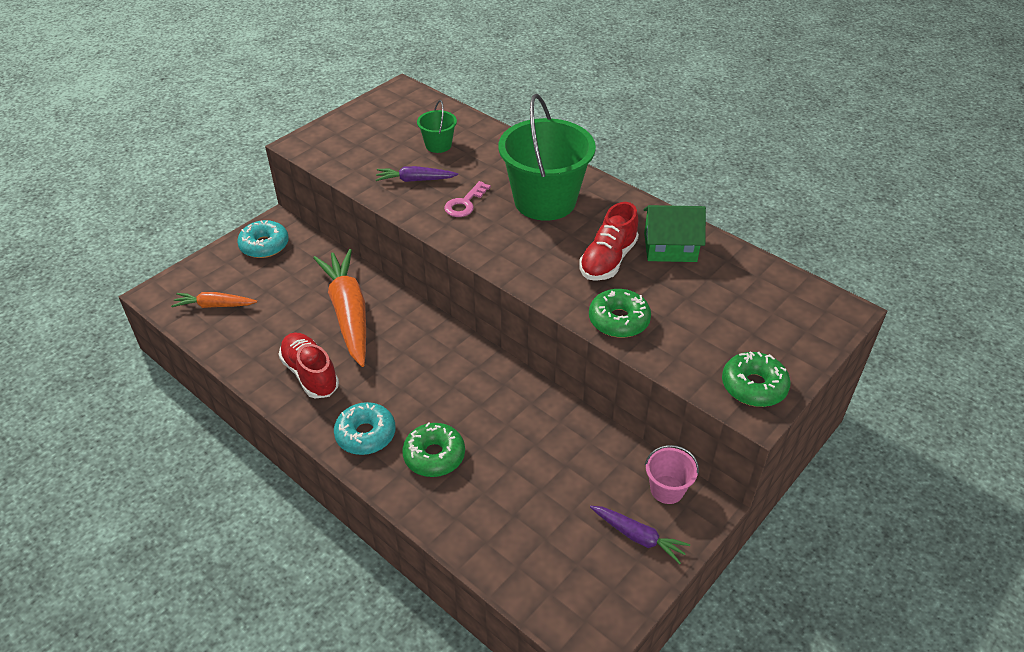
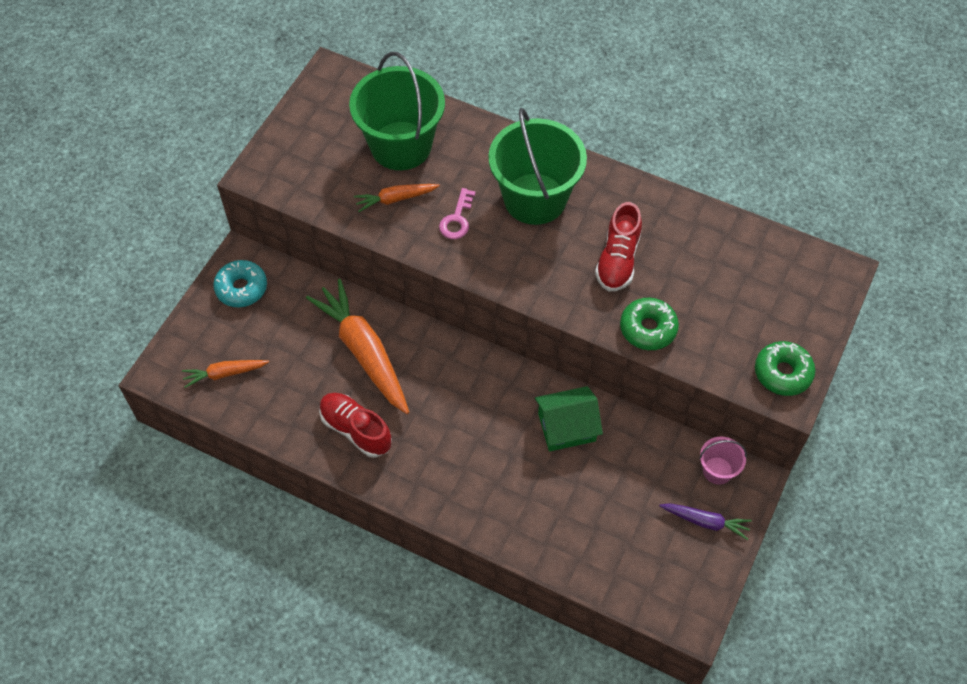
camera: 15 degrees left, 15 degrees up
turquoise donut [334,402,396,455] -> none
purple carrot [376,166,458,182] -> orange carrot [354,184,440,212]
green donut [402,422,465,477] -> none
green bucket [417,100,457,153] -> green bucket [349,52,445,170], size x2.20
green house [643,205,706,262] -> green house moved to [535,386,603,451]

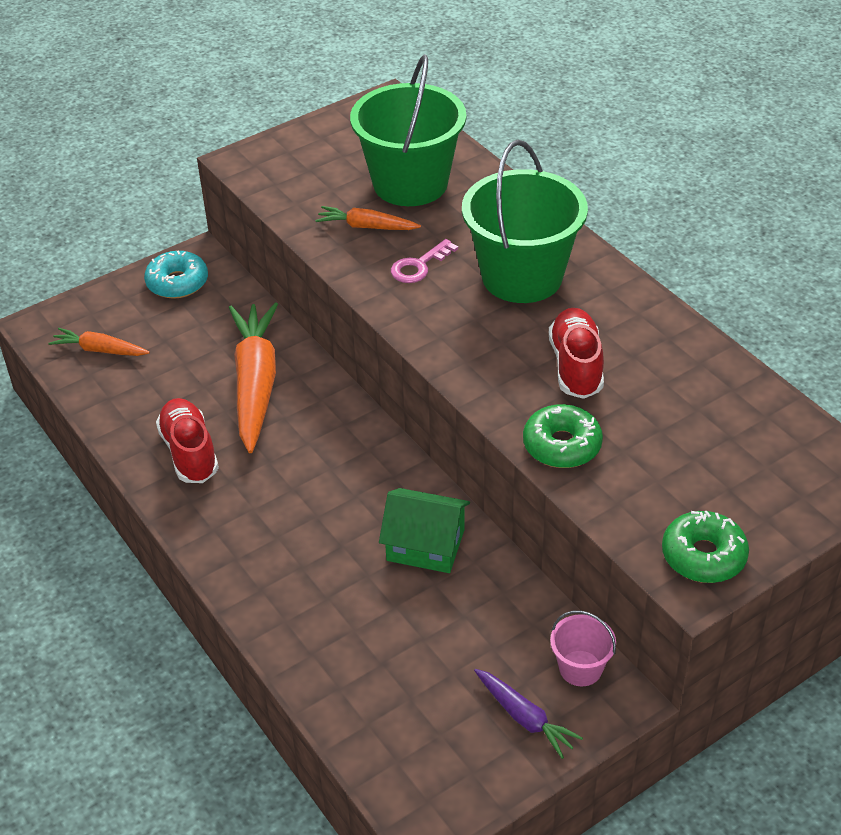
camera: 30 degrees right, 15 degrees down
red shoe [595,202,642,291] -> red shoe turned 135 degrees clockwise [549,308,604,399]

